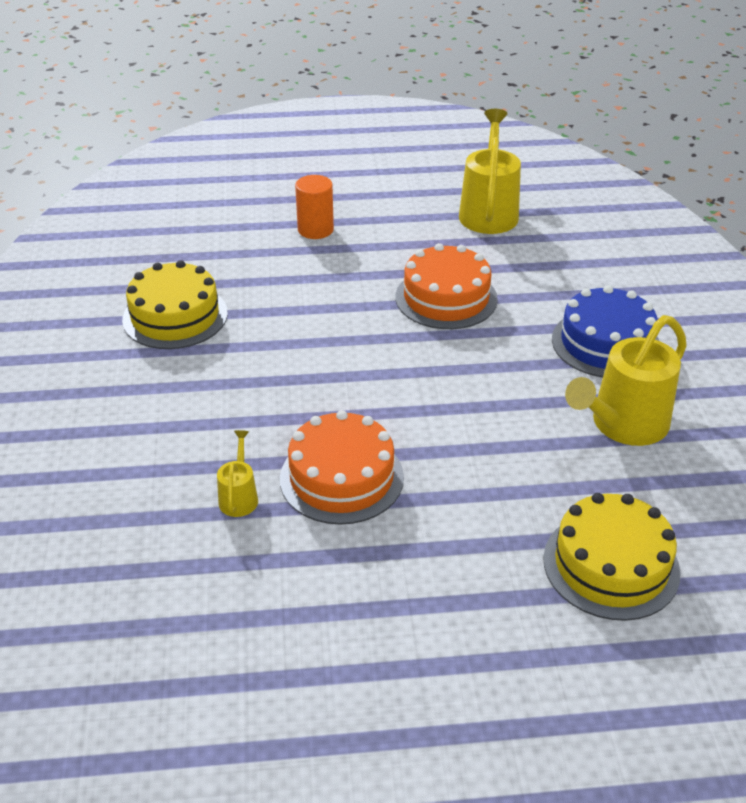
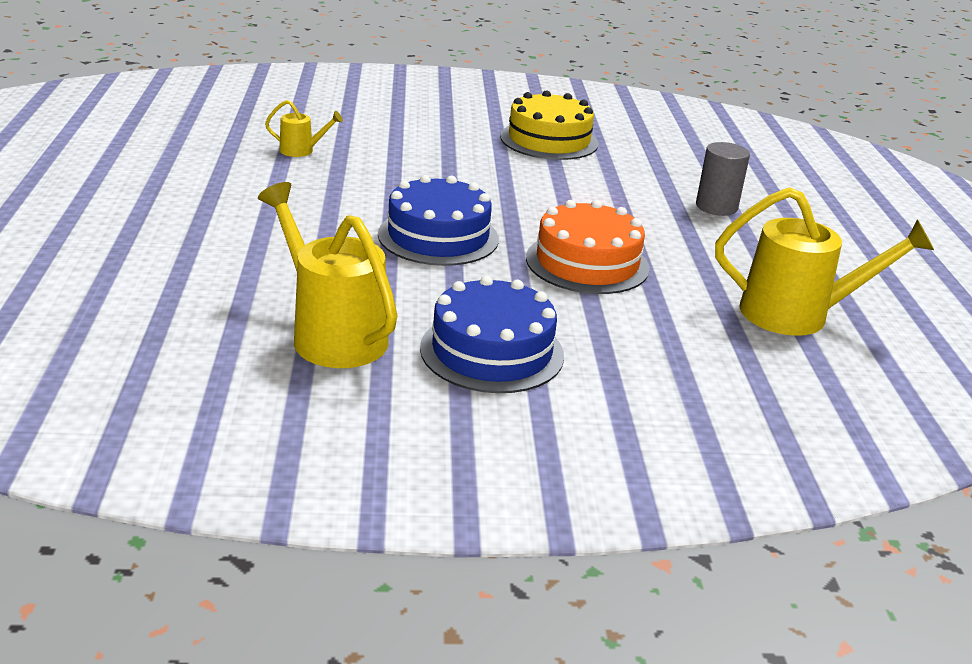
camera: 90 degrees right, 10 degrees down
orange cake [280,410,404,525] -> none
orange cylinder [295,175,334,239] -> grey cylinder [696,142,750,216]
yellow cake [543,493,681,621] -> none
none -> blue cake [378,175,499,266]

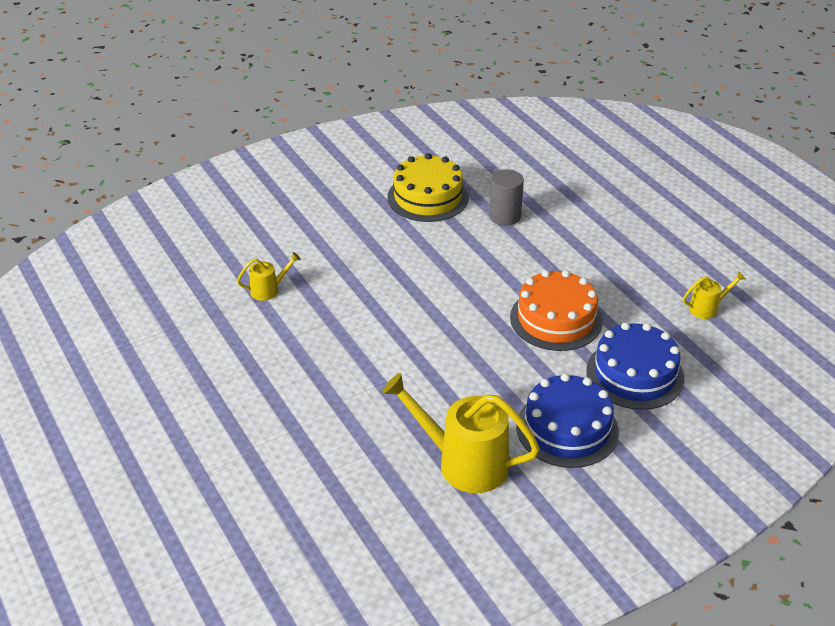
camera: 25 degrees left, 10 degrees up
blue cake [378,175,499,266] -> blue cake moved to [586,322,684,410]
grey cylinder [696,142,750,216] -> grey cylinder moved to [489,169,524,226]
yellow watering can [715,187,934,336] -> yellow watering can [683,271,746,319], size x0.48

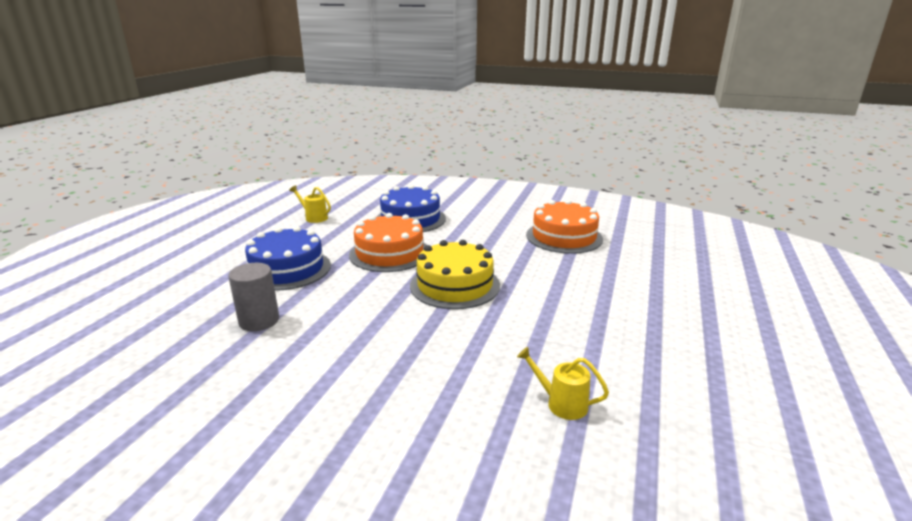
camera: 130 degrees left, 15 degrees down
yellow watering can [382,373,540,493] -> orange cake [526,199,603,254]
yellow cake [387,153,469,222] -> yellow cake moved to [410,240,500,309]
blue cake [516,373,619,468] -> blue cake moved to [245,226,331,291]

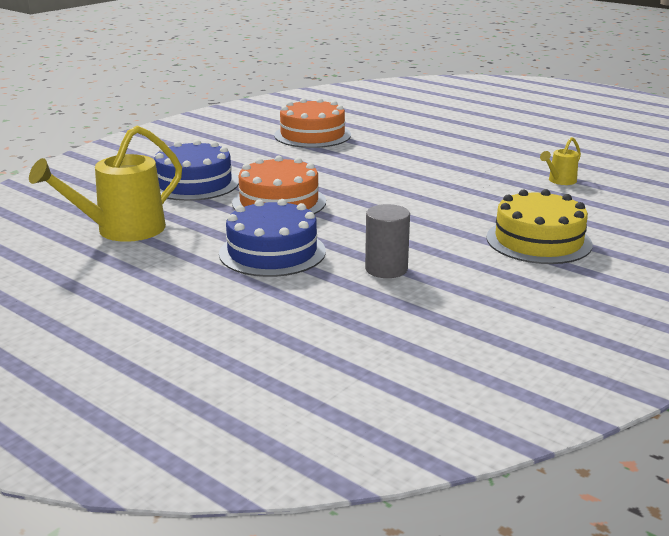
camera: 70 degrees left, 0 degrees up
yellow watering can [289,185,331,223] -> yellow watering can [29,126,182,242], size x2.08
yellow cake [410,240,500,309] -> yellow cake moved to [486,189,593,264]

